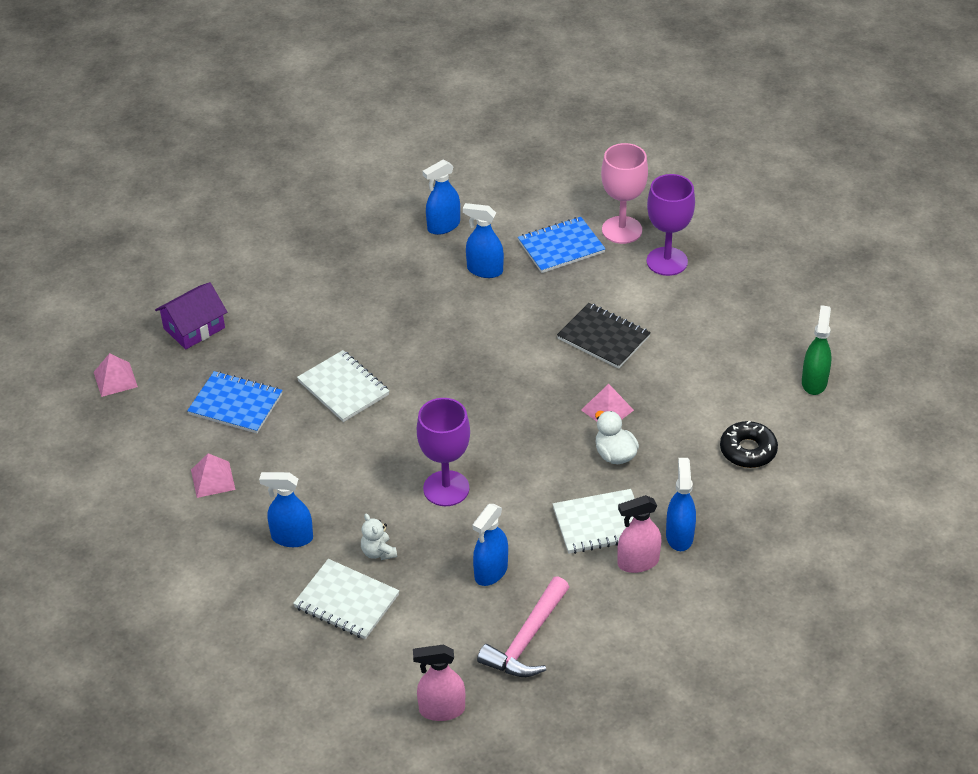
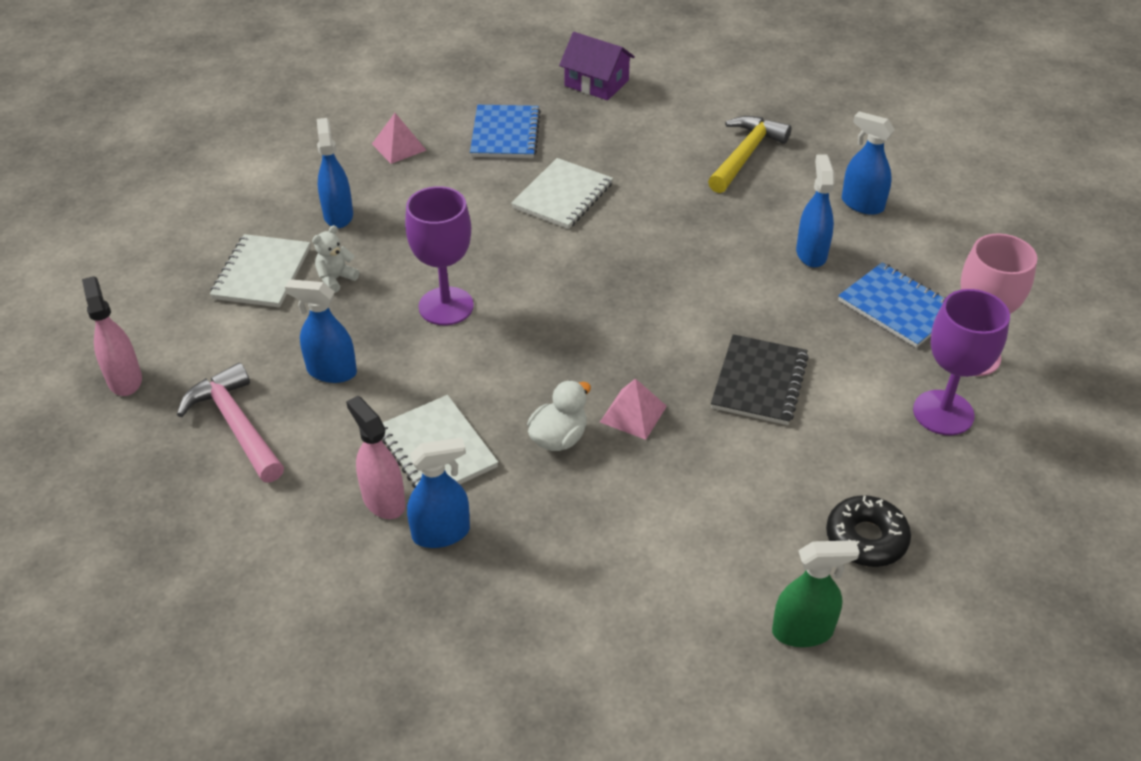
camera: 70 degrees right, 0 degrees up
pink pyramid [94,353,138,397] -> none
pink hammer [477,577,569,677] -> pink hammer turned 45 degrees clockwise [177,363,284,482]
black donut [720,420,778,468] -> black donut moved to [826,495,911,567]
none -> yellow hammer [708,116,791,193]

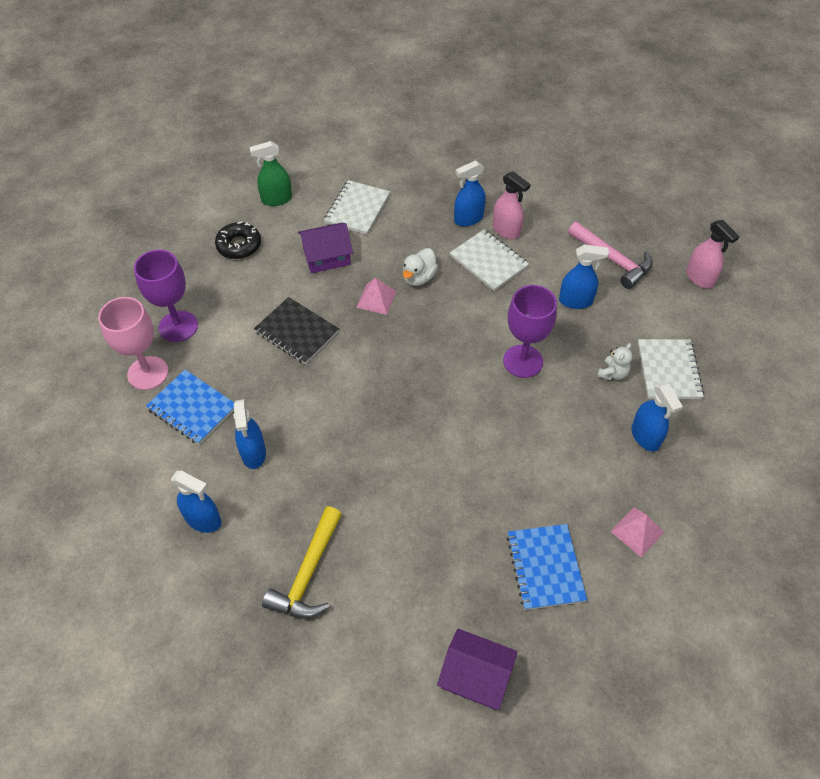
camera: 170 degrees right, 10 degrees up
white notebook [511,158,613,229] -> white notebook moved to [324,180,390,235]
black notebook [711,334,809,425] -> black notebook turned 60 degrees counterclockwise [254,297,339,364]
none -> purple house [298,223,353,273]

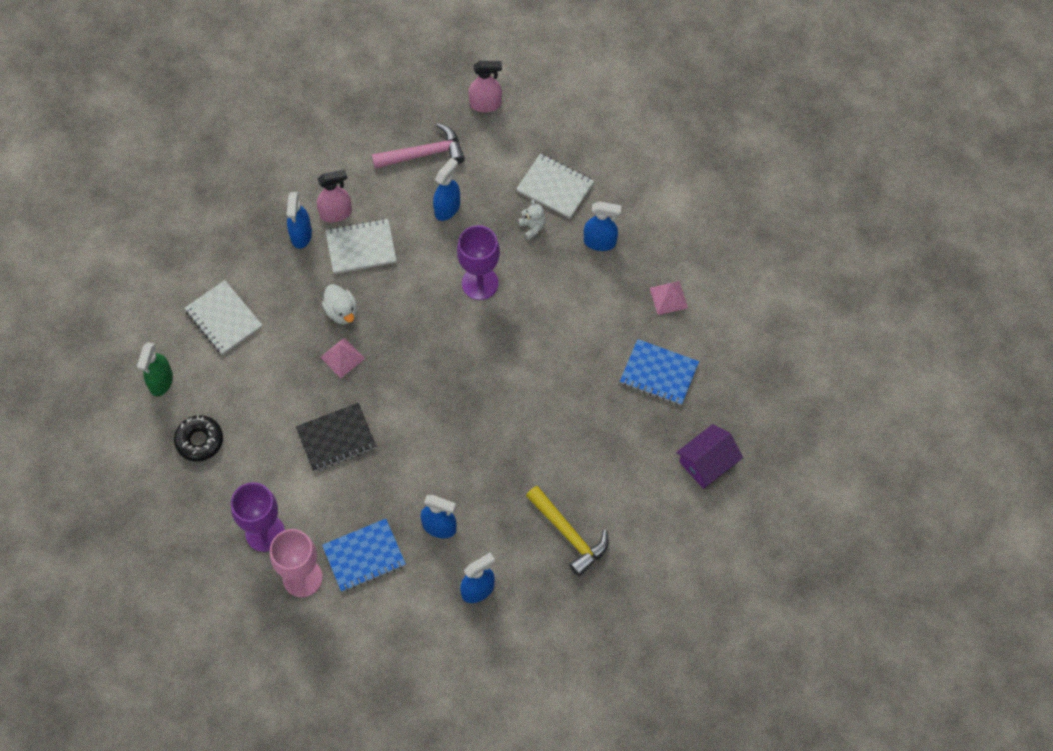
camera: 60 degrees left, 10 degrees up
purple house [298,223,353,273] -> none

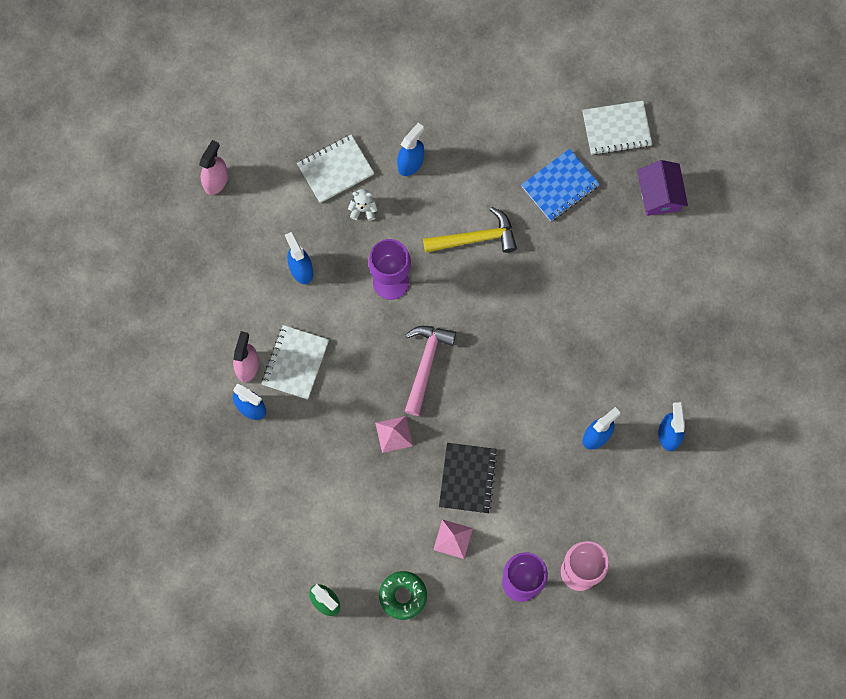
camera: 60 degrees left, 10 degrees up
black donut [174,415,223,462] -> green donut [379,571,427,620]
white notebook [185,280,262,355] -> white notebook moved to [582,101,652,155]
white duck [322,284,357,324] -> none
blue notebook [322,519,406,592] -> none
pink hammer [372,123,465,169] -> pink hammer moved to [405,326,456,416]
yellow hammer [526,486,608,576] -> yellow hammer moved to [423,207,517,253]
pink pyramid [650,281,688,315] -> pink pyramid moved to [434,519,473,559]

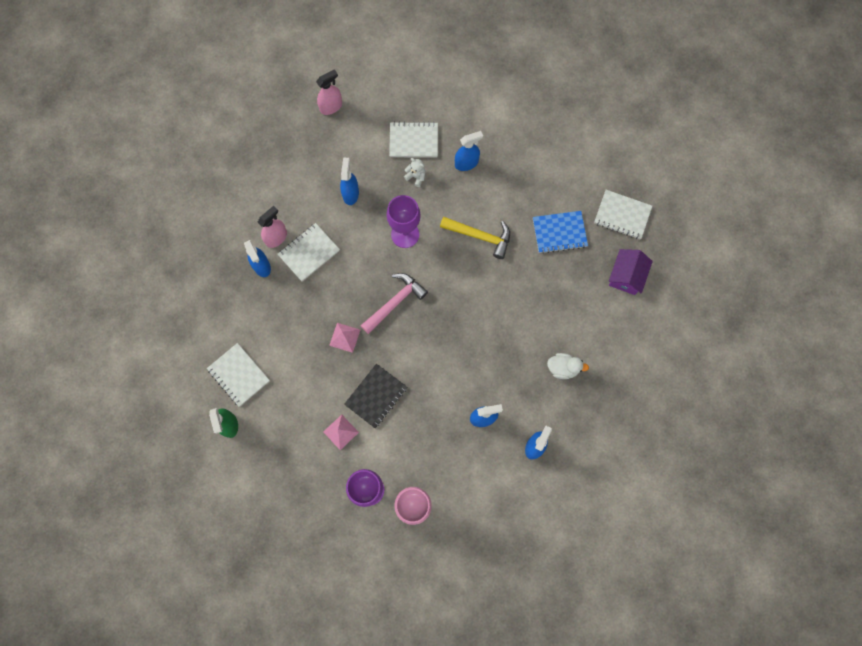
camera: 30 degrees right, 0 degrees up
green donut [379,571,427,620] -> none
none -> white notebook [207,343,270,407]
none -> white duck [547,353,589,379]

